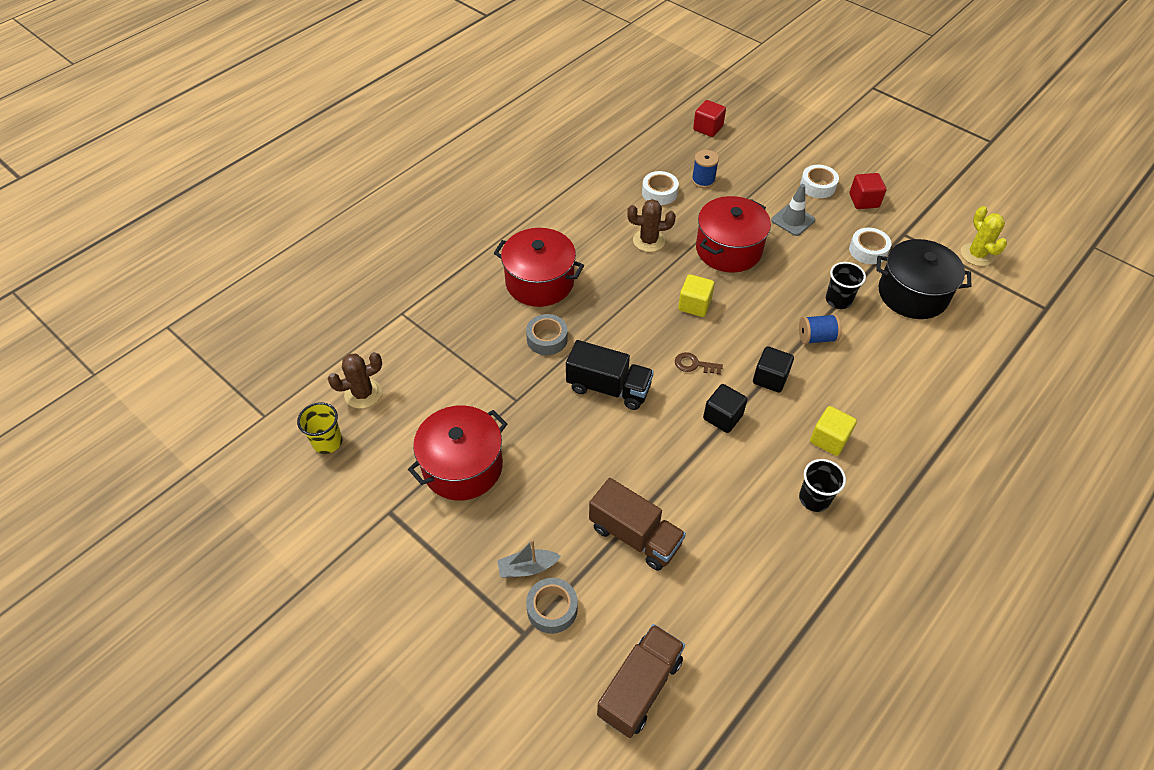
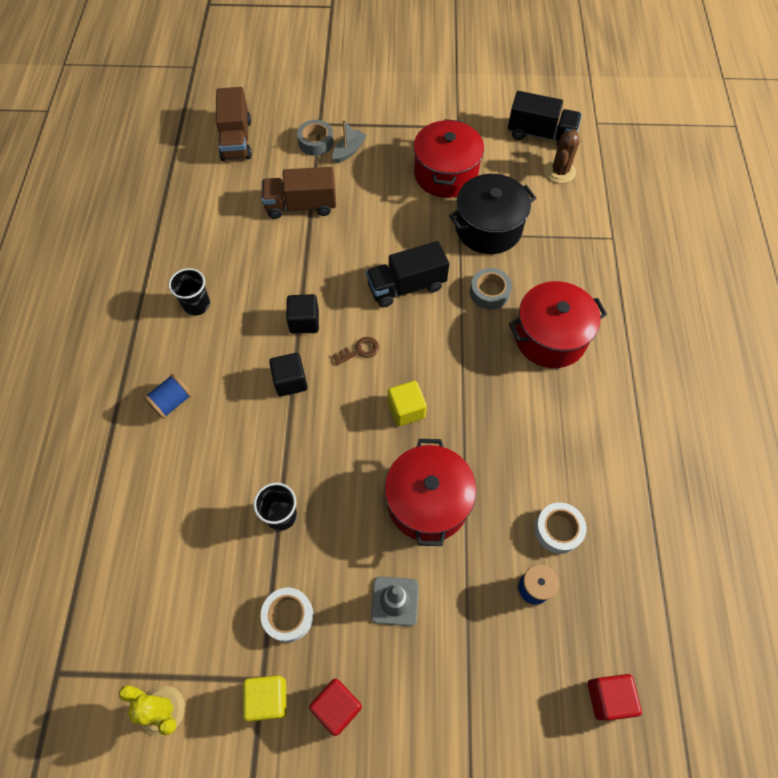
camera: 140 degrees right, 10 degrees up
yellow cup [297,402,342,454] -> black truck [508,91,582,146]
brown cactus [627,199,676,252] -> none
blue spool [799,314,841,344] -> blue spool moved to [144,374,192,419]
white tape [800,165,839,198] -> none
yellow cube [810,406,857,456] -> yellow cube moved to [243,675,287,721]
black pot [876,239,971,319] -> black pot moved to [449,174,536,254]

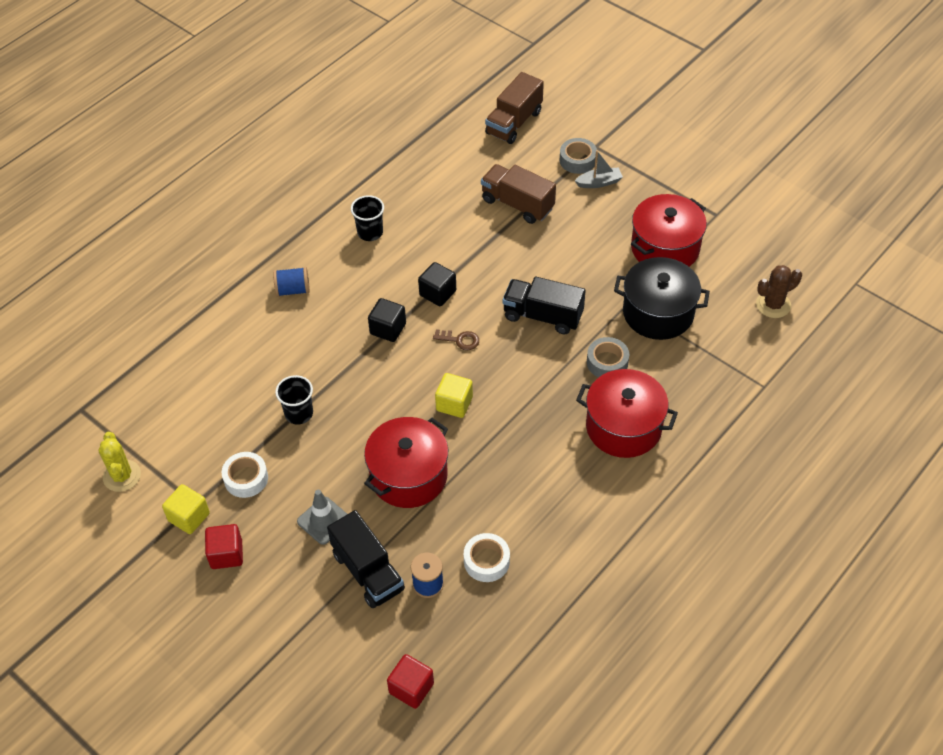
camera: 40 degrees right, 10 degrees down
black truck [508,91,582,146] -> black truck moved to [327,510,405,608]

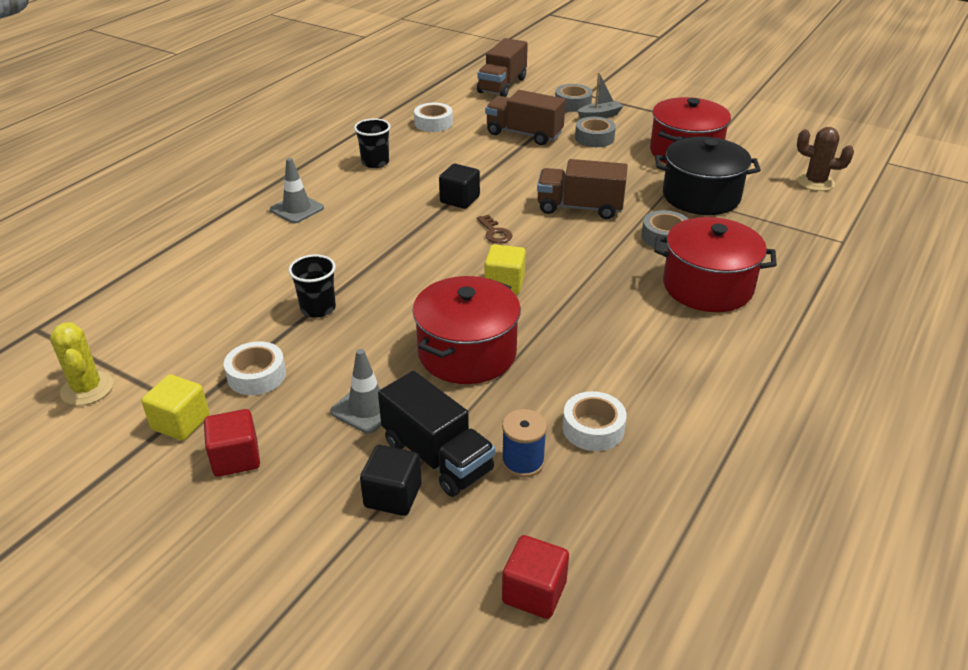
camera: 10 degrees left, 15 degrees down
blue spool [273,267,310,297] -> grey traffic cone [270,158,324,223]
black cube [368,298,406,342] -> black cube moved to [360,445,422,516]
brown key [433,329,479,350] -> brown key turned 60 degrees clockwise [477,214,513,244]
black truck [502,277,586,335] -> brown truck [537,159,628,219]
brown cactus [756,265,802,318] -> brown cactus turned 60 degrees clockwise [797,127,854,191]
none -> white tape [414,103,453,132]
none -> grey tape [575,117,616,147]

